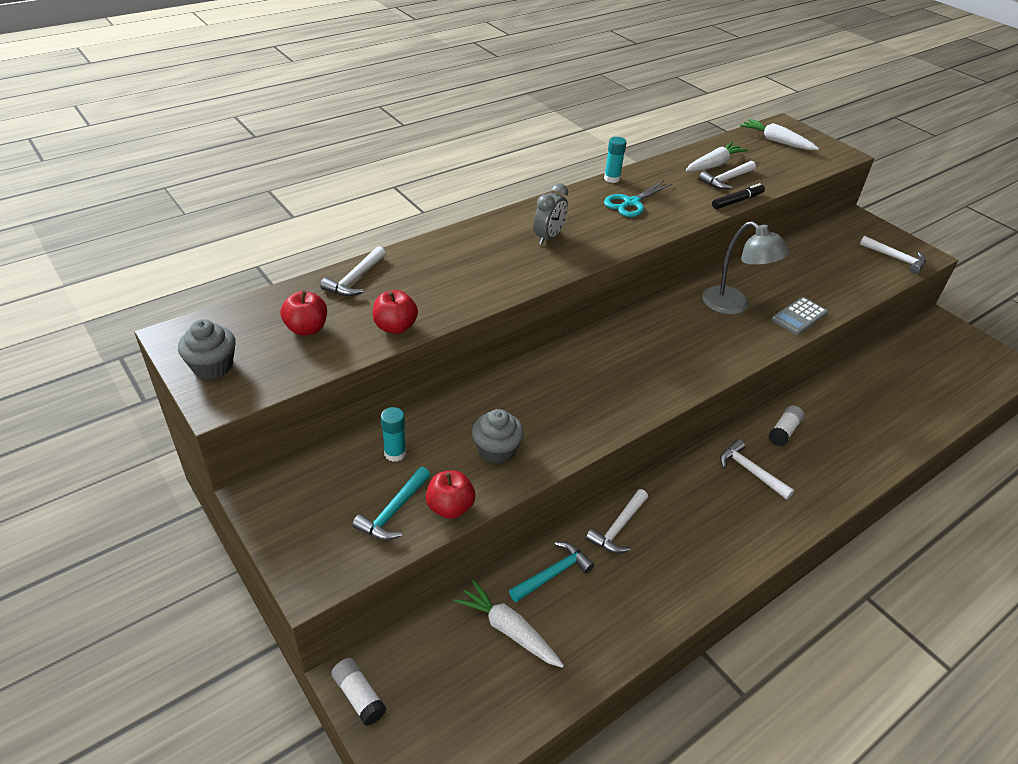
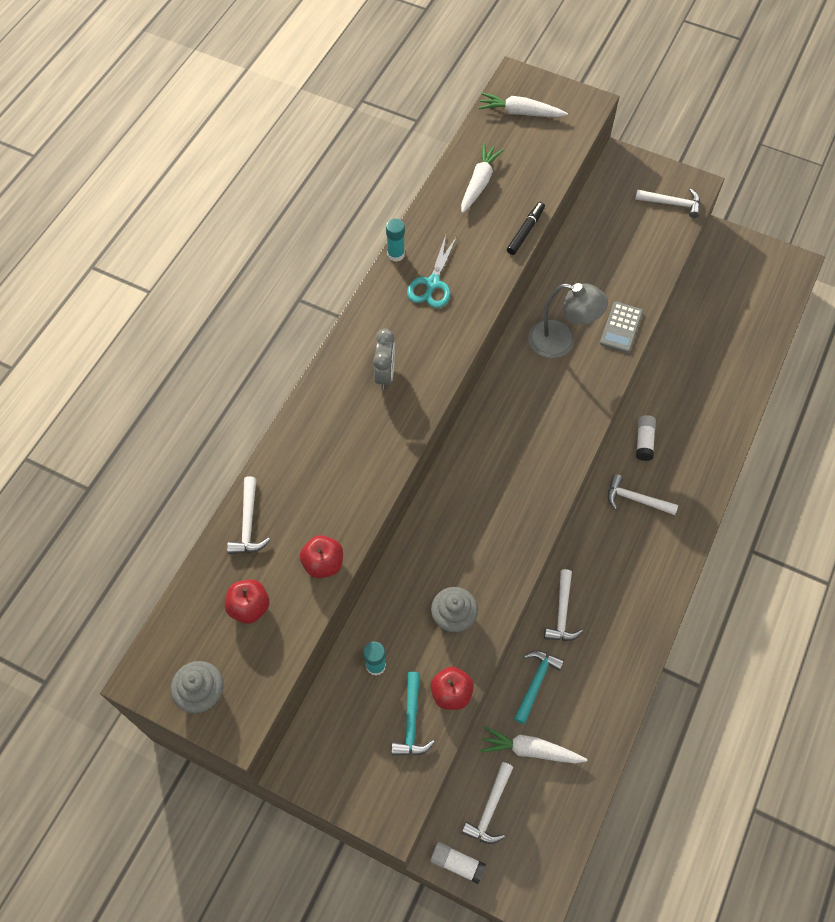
camera: 25 degrees left, 20 degrees up
white hammer [699,161,756,189] -> white hammer moved to [461,762,514,844]

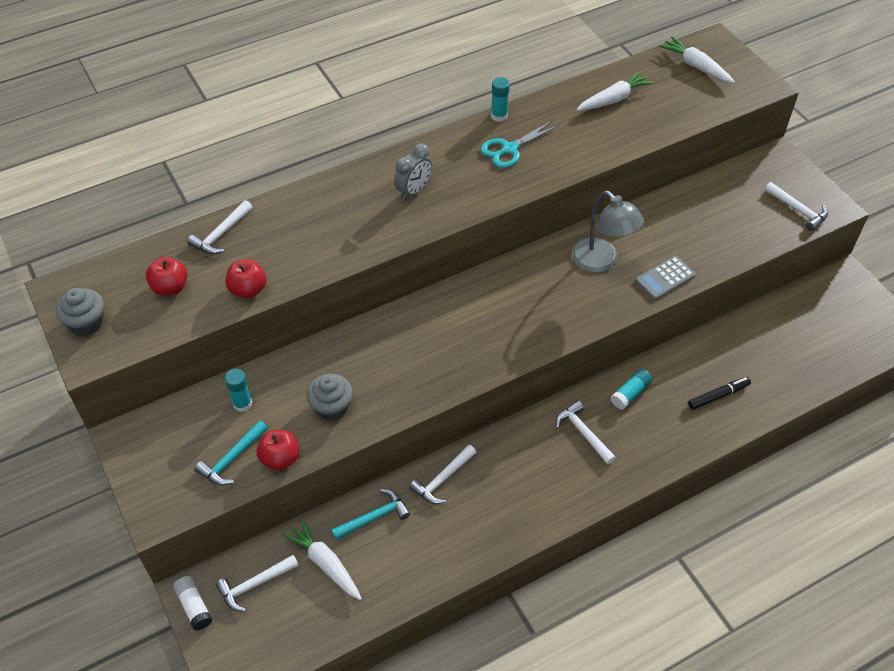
camera: 35 degrees right, 10 degrees down
black marker [507,202,545,255] -> black marker moved to [688,377,751,410]
white glue stick [636,415,656,461] -> turquoise glue stick [611,369,652,409]

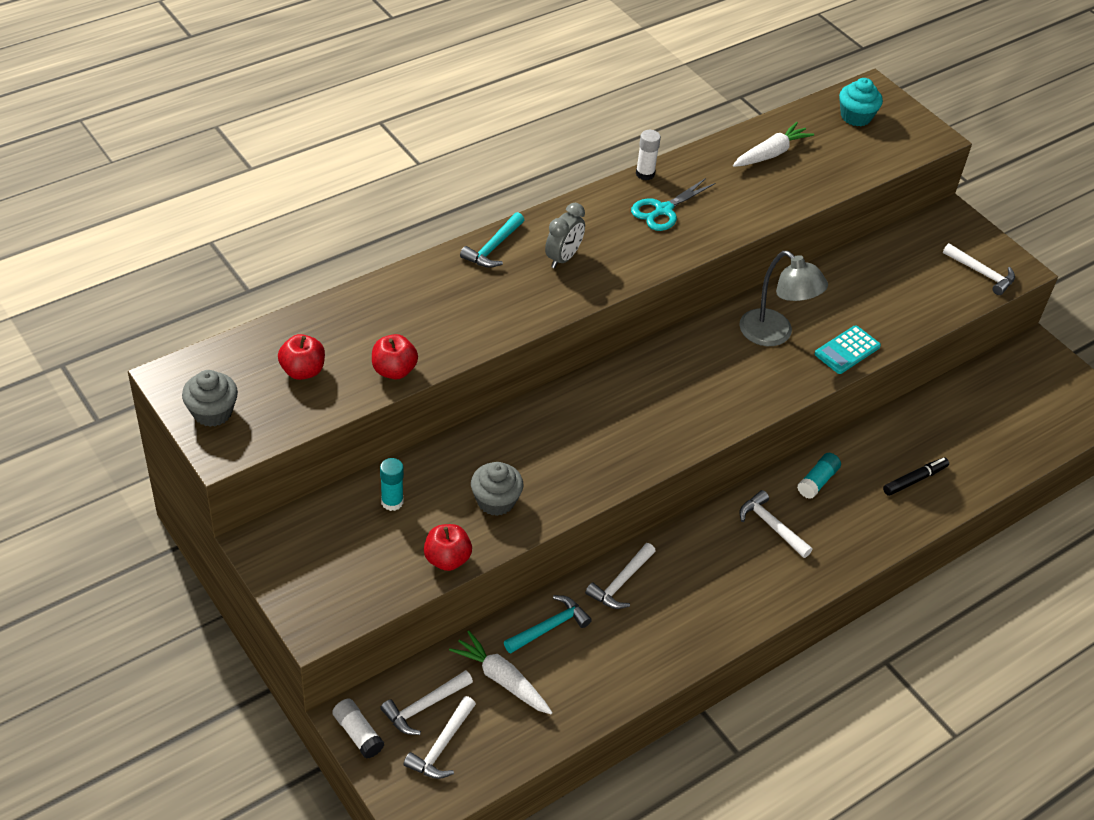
camera: 10 degrees left, 5 degrees down
white hammer [187,200,253,254] -> white hammer moved to [403,696,476,779]
turquoise hammer [195,420,268,485] -> turquoise hammer moved to [460,212,524,268]
turquoise glue stick [491,77,510,122] -> white glue stick [636,130,661,180]
grey calculator [635,256,696,300] -> turquoise calculator [815,325,881,374]
white carrot [659,36,735,83] -> turquoise cupcake [839,78,883,126]

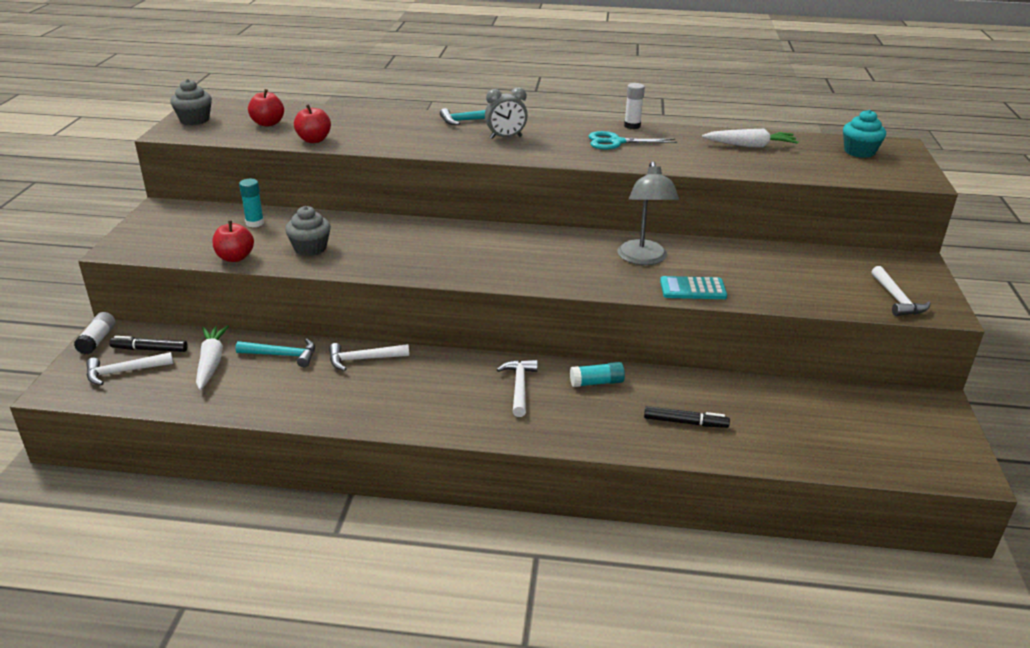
camera: 45 degrees right, 15 degrees down
white hammer [380,670,473,735] -> black marker [109,336,188,352]

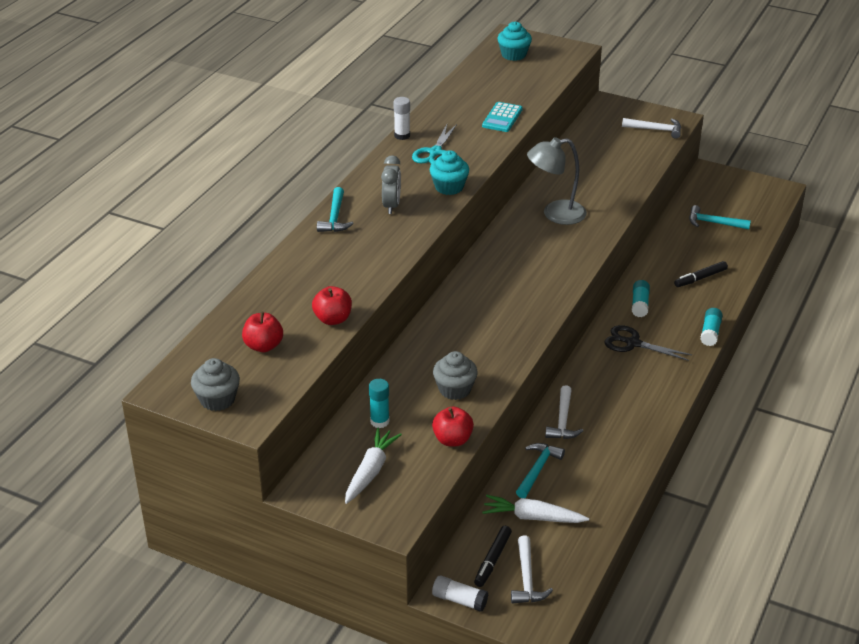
camera: 70 degrees left, 5 degrees up
white hammer [497,360,538,417] -> black scissors [604,325,692,361]
grey lamp [618,161,679,265] -> grey lamp turned 150 degrees clockwise [527,137,587,225]
black marker [644,406,730,428] -> black marker turned 150 degrees counterclockwise [674,261,728,287]
turquoise calculator [660,276,727,299] -> turquoise calculator moved to [482,102,523,132]
white carrot [702,129,798,148] -> white carrot moved to [345,428,402,504]
none -> turquoise cupcake [430,150,469,195]
none -> turquoise hammer [689,205,751,229]
none -> turquoise glue stick [700,308,723,346]

